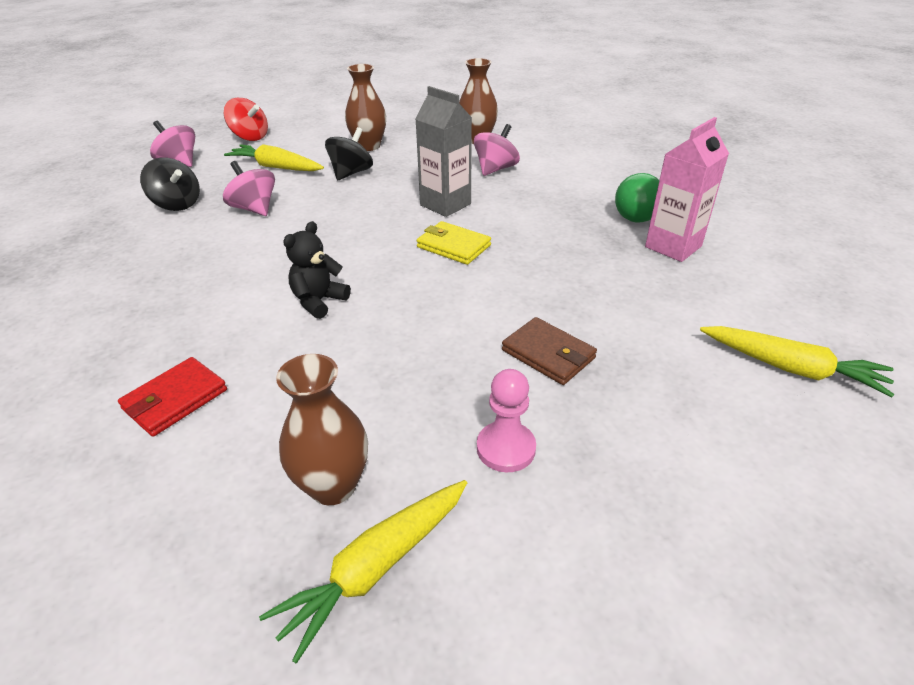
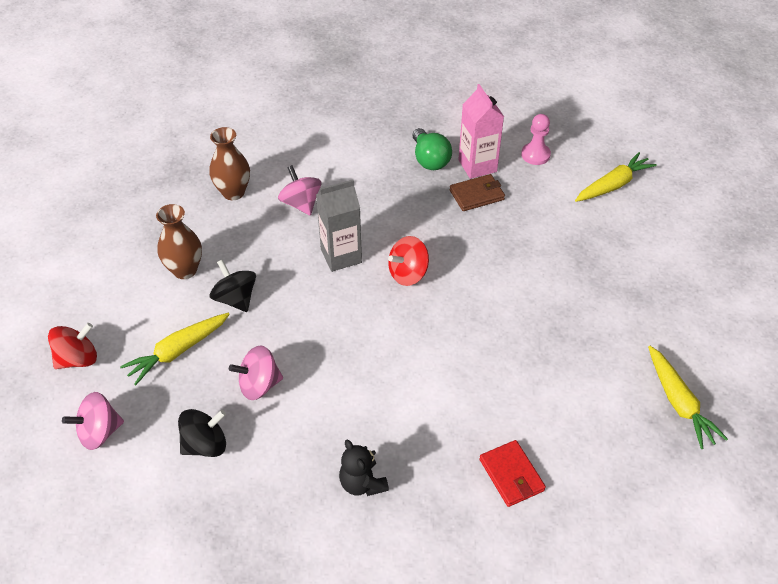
camera: 65 degrees left, 10 degrees up
brown vase [276,354,368,505] -> none
black teddy bear [283,221,351,319] -> black teddy bear moved to [339,440,389,496]
yellow wallet [417,221,491,265] -> red spinning top [388,236,429,286]
pink pawn [477,369,536,472] -> pink pawn moved to [521,114,551,165]
brown wallet [502,317,597,385] -> brown wallet moved to [450,174,505,211]

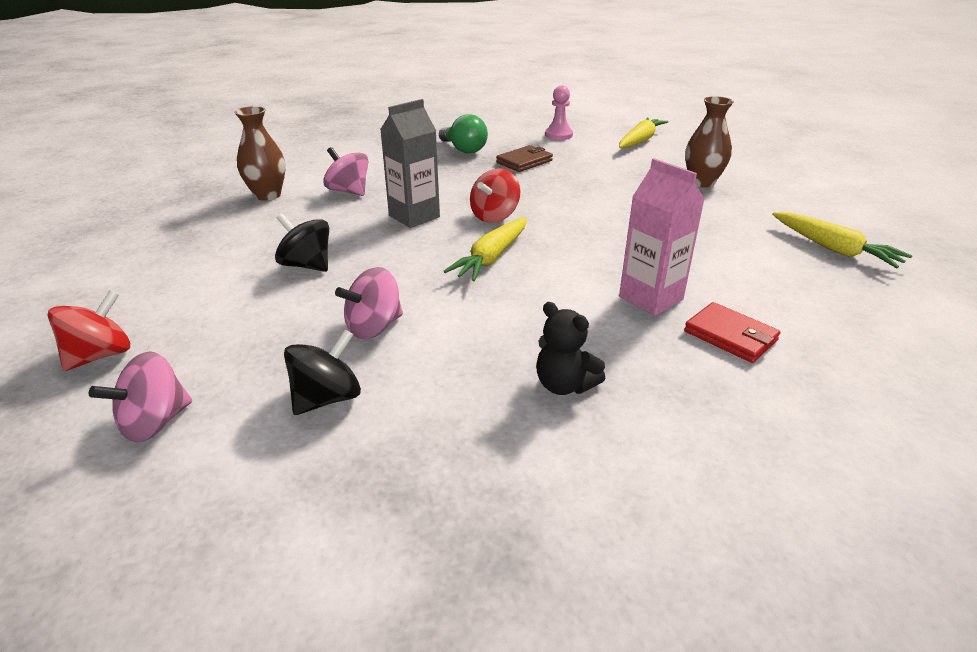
camera: 20 degrees left, 15 degrees down
yellow carrot [120,313,230,385] -> yellow carrot moved to [443,217,527,281]
brown vase [156,204,202,279] -> brown vase moved to [685,96,734,188]
pink carton [458,84,504,179] -> pink carton moved to [619,158,705,316]

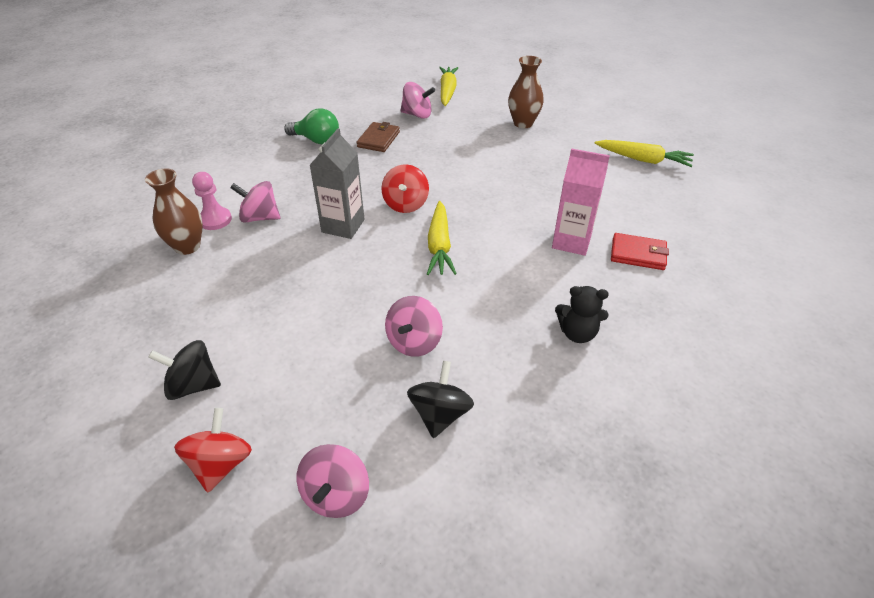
camera: 30 degrees left, 10 degrees up
black spinning top [275,213,329,272] -> black spinning top moved to [148,340,221,400]
pink pawn [545,86,573,140] -> pink pawn moved to [192,172,232,230]
none -> pink spinning top [400,82,435,119]

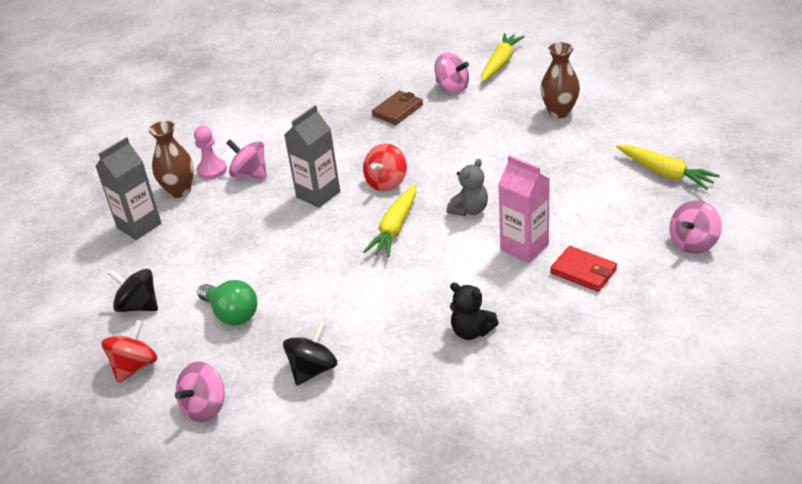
camera: 25 degrees right, 5 degrees down
green light bulb [284,108,339,144] -> green light bulb moved to [197,280,257,325]
pink spinning top [385,296,443,357] -> pink spinning top moved to [669,200,722,254]
none -> grey carton [95,137,161,240]
none -> grey teddy bear [447,159,488,216]

